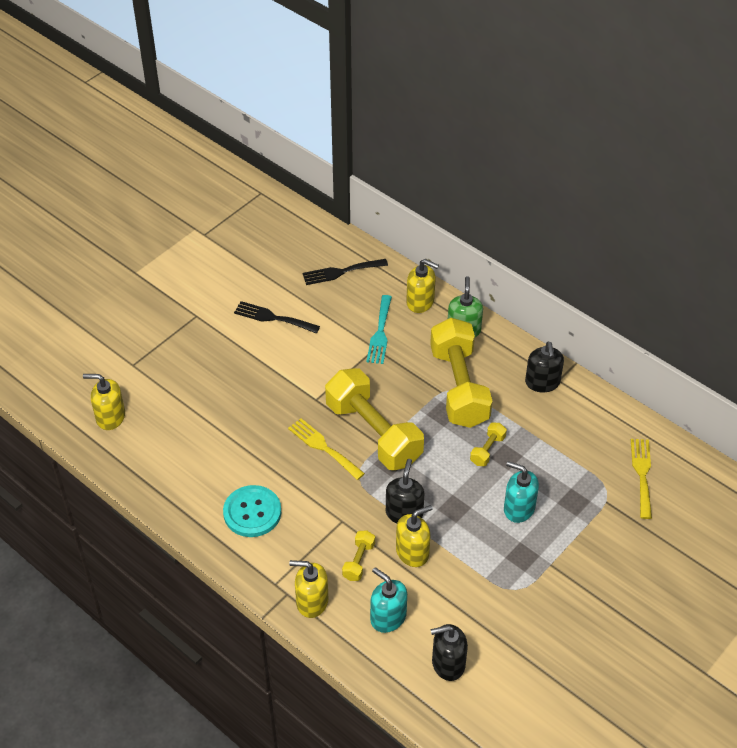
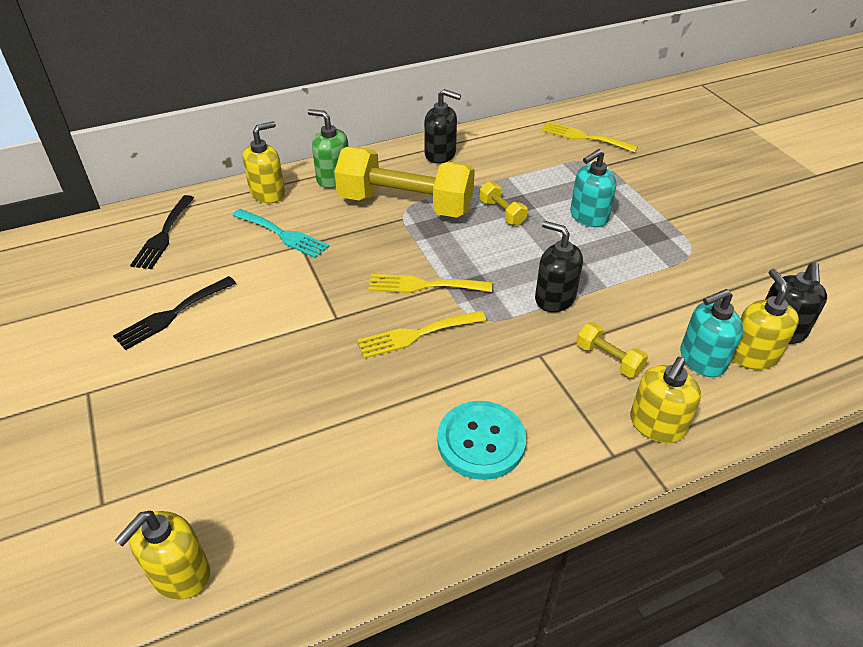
camera: 65 degrees left, 5 degrees down
yellow dumbbell [325,368,424,470] -> yellow fork [368,274,492,293]
yellow soap dispenser [396,505,433,567] -> yellow soap dispenser moved to [732,269,799,370]

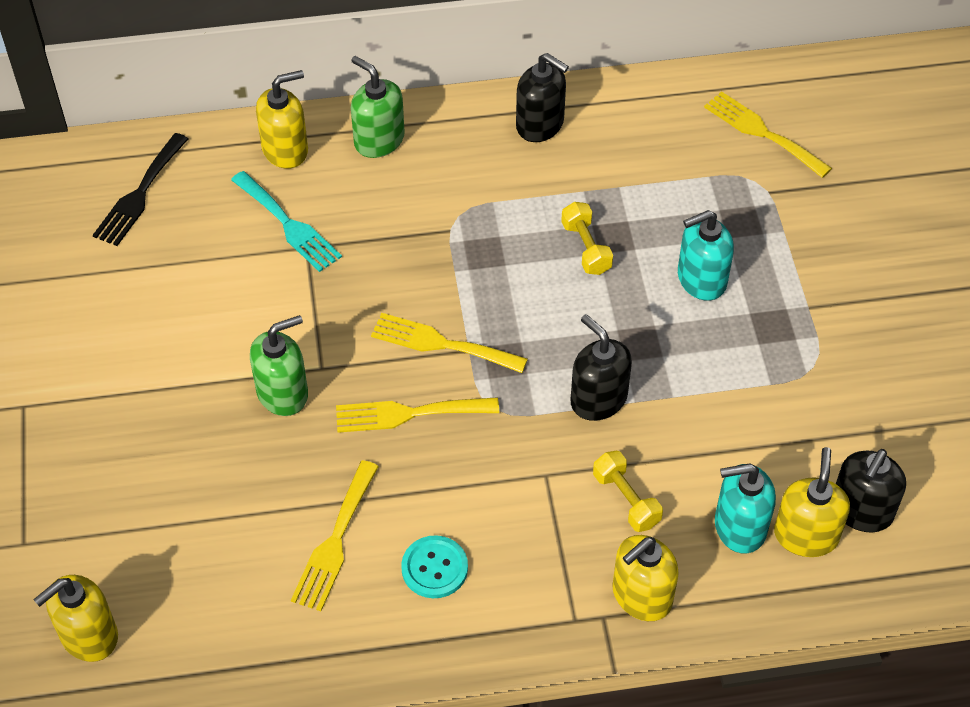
camera: 15 degrees right, 10 degrees up
black fork [113,276,236,350] -> none
yellow dumbbell [334,147,475,218] -> none
turquoise button [437,401,526,480] -> turquoise button [401,535,468,598], size x0.66
none -> green soap dispenser [250,315,308,416]
none -> yellow fork [291,460,379,611]

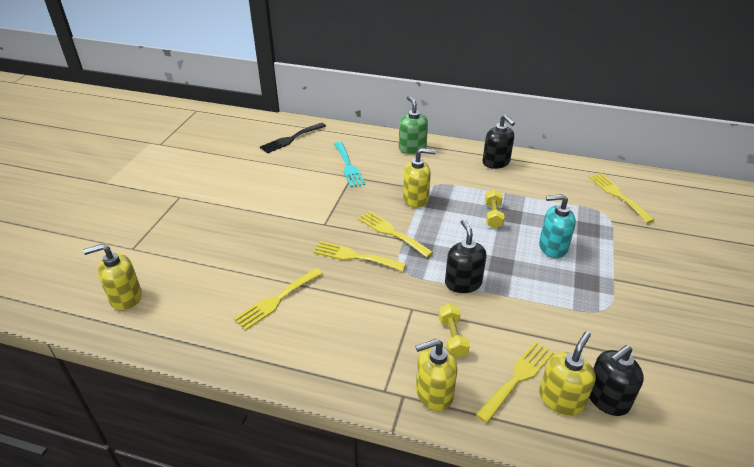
camera: 25 degrees right, 15 degrees down
green soap dispenser [250,315,308,416] -> none
yellow soap dispenser [256,70,308,169] -> yellow soap dispenser moved to [403,148,436,208]
turquoise button [401,535,468,598] -> none
turquoise soap dispenser [715,463,776,554] -> yellow fork [476,341,554,423]

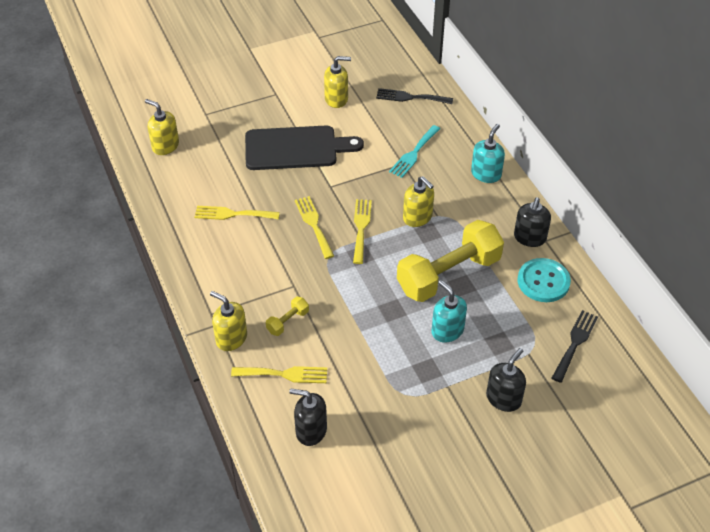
camera: 50 degrees right, 10 degrees up
green soap dispenser [399,96,428,154] -> turquoise soap dispenser [471,124,505,183]
black soap dispenser [445,219,487,293] -> black soap dispenser moved to [486,348,526,412]
yellow dumbbell [485,189,505,228] -> yellow dumbbell [397,220,504,302], size x2.41
yellow soap dispenser [539,331,596,416] -> yellow soap dispenser moved to [324,56,351,108]
yellow fork [589,173,655,223] -> black fork [552,310,598,383]
none -> black cutting board [245,126,364,170]
none -> turquoise button [518,258,571,302]

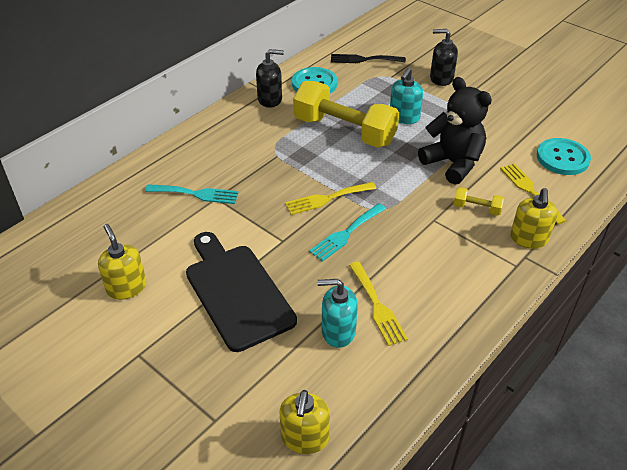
camera: 115 degrees left, 5 degrees down
black soap dispenser [289,388,327,446] -> turquoise button [537,138,591,175]
yellow fork [295,196,334,259] -> turquoise fork [309,203,386,262]
black fork [376,88,453,104] -> none
yellow soap dispenser [403,176,434,227] -> none
turquoise soap dispenser [471,124,505,183] -> turquoise soap dispenser moved to [317,279,358,348]
none -> black teddy bear [418,77,492,185]

